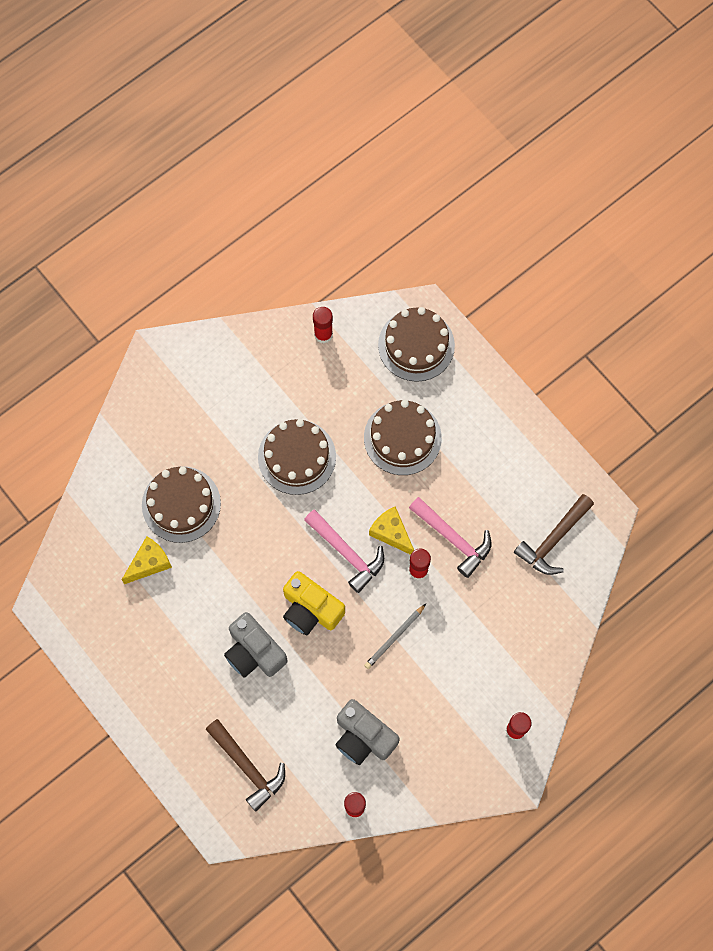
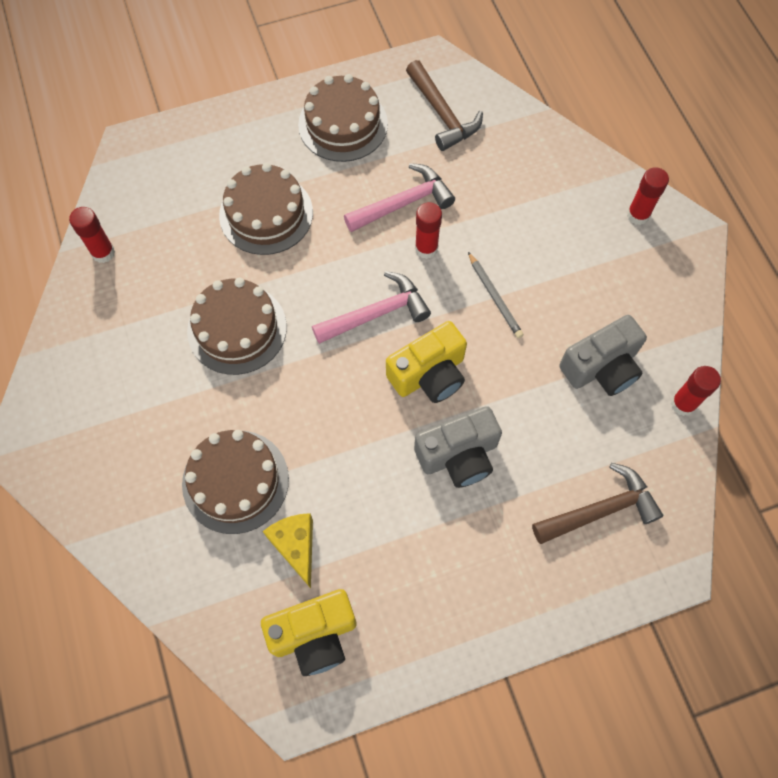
camera: 70 degrees left, 5 degrees down
yellow cheese [369,506,414,555] -> none
brown cake [378,307,455,382] -> brown cake moved to [298,74,388,162]
none -> yellow camera [261,589,357,676]

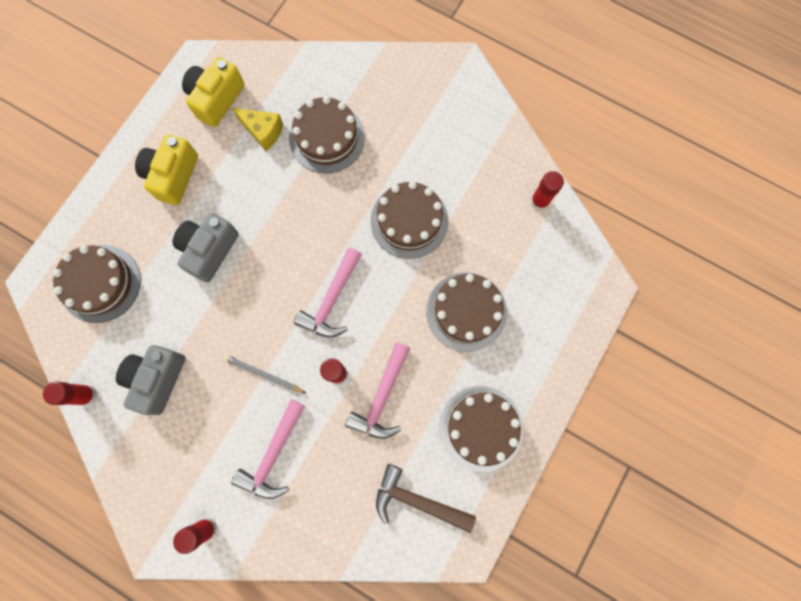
camera: 140 degrees right, 10 degrees up
yellow camera [386,321,467,403] -> yellow camera moved to [135,135,198,205]
brown hammer [532,463,663,544] -> brown cake [53,245,141,323]
none -> pink hammer [231,399,305,499]

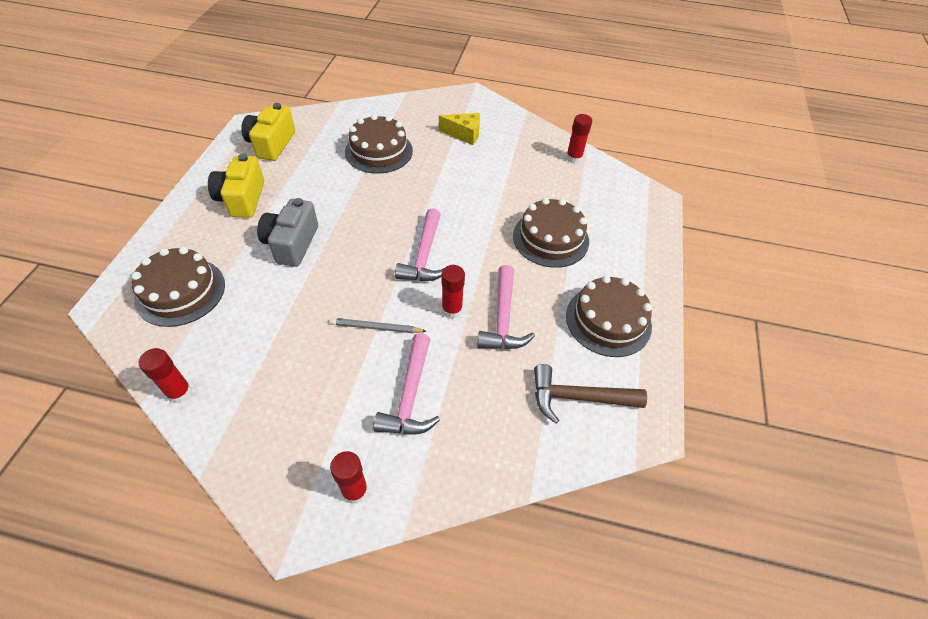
camera: 20 degrees left, 25 degrees down
grey camera [116,345,186,415] -> none
yellow cheese [232,108,283,151] -> yellow cheese moved to [439,113,480,145]
brown cake [371,181,449,259] -> none

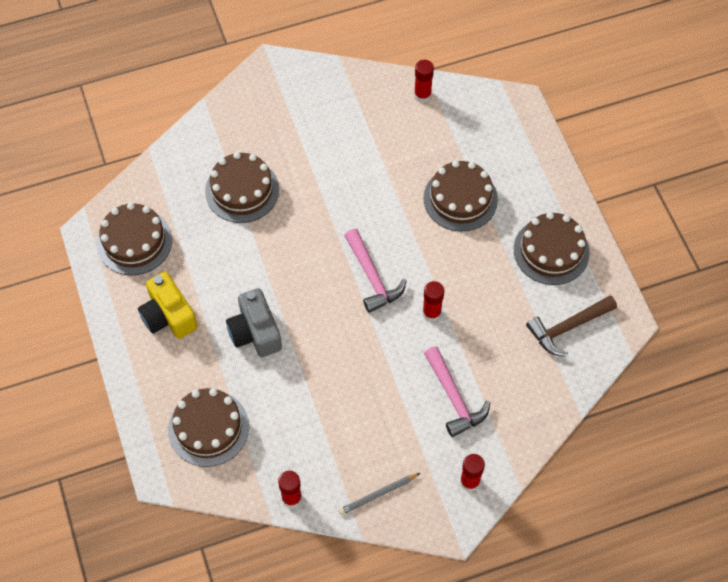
camera: 30 degrees left, 10 degrees up
yellow camera [241,103,295,161] -> brown cake [97,202,172,275]
grey pencil [331,318,426,333] -> grey pencil moved to [339,473,420,515]
yellow cheese [439,113,480,145] -> none
pink hammer [477,265,535,349] -> none

